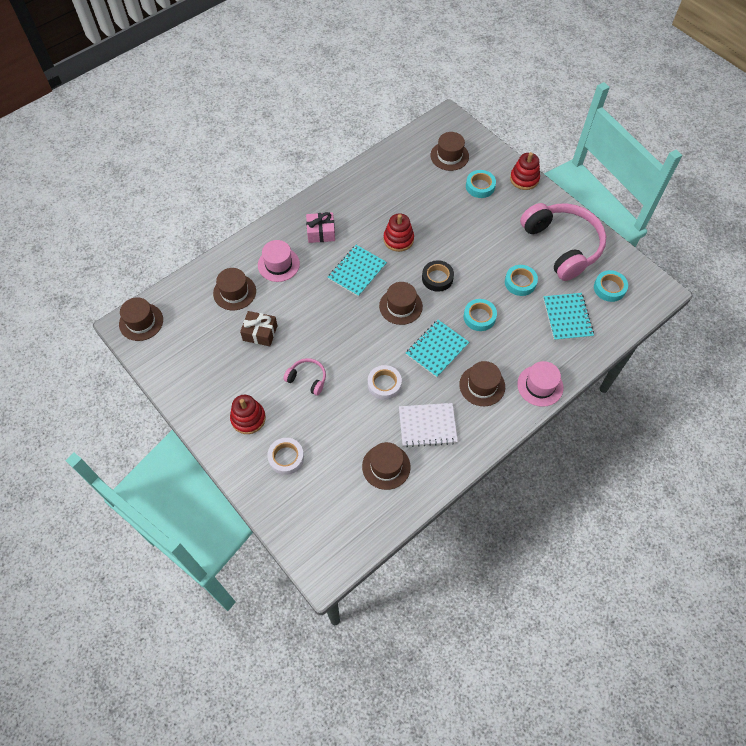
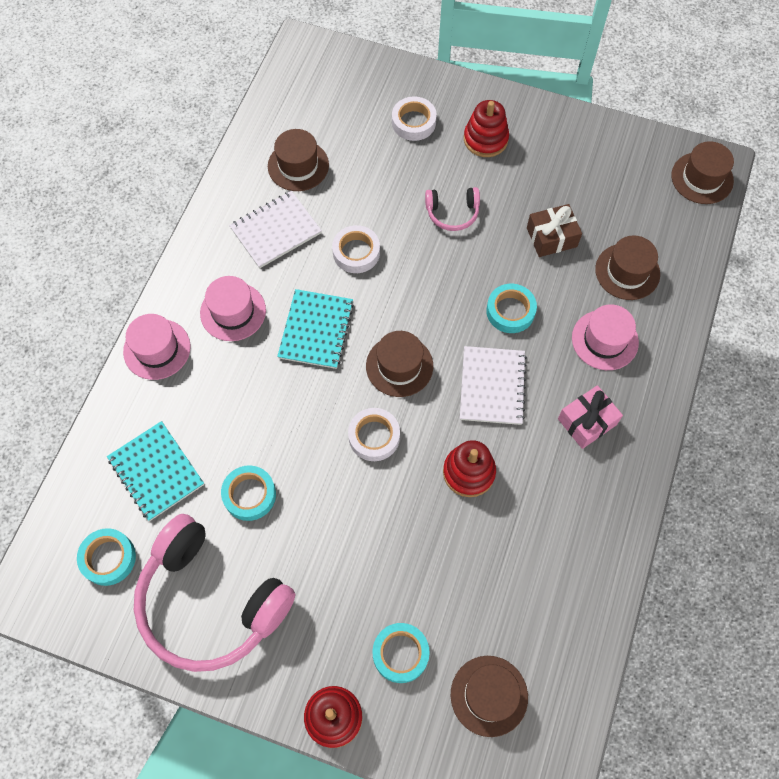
camera: 150 degrees right, 5 degrees up
turquoise notebook [328,245,387,297] -> white notebook [460,346,527,425]
black tape [422,260,454,292] -> white tape [348,408,400,461]
brown hat [459,361,505,406] -> pink hat [200,276,266,341]
turquoise tape [464,299,497,331] -> turquoise tape moved to [486,284,537,333]

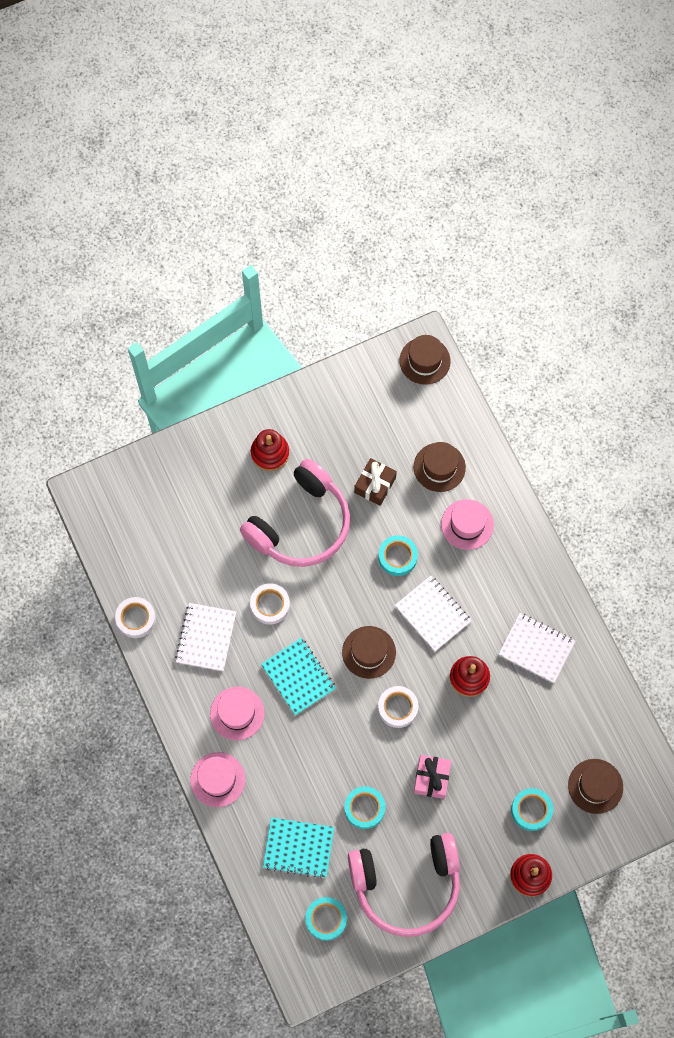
camera: 45 degrees left, 5 degrees up
brown hat [268,129,329,191] -> none
white tape [392,96,437,141] -> white tape moved to [115,597,156,638]
pink headphones [425,187,480,231] -> pink headphones [240,459,350,567], size x2.26
pink gift [558,385,623,449] -> pink gift moved to [414,755,451,799]
none -> white notebook [498,613,575,683]

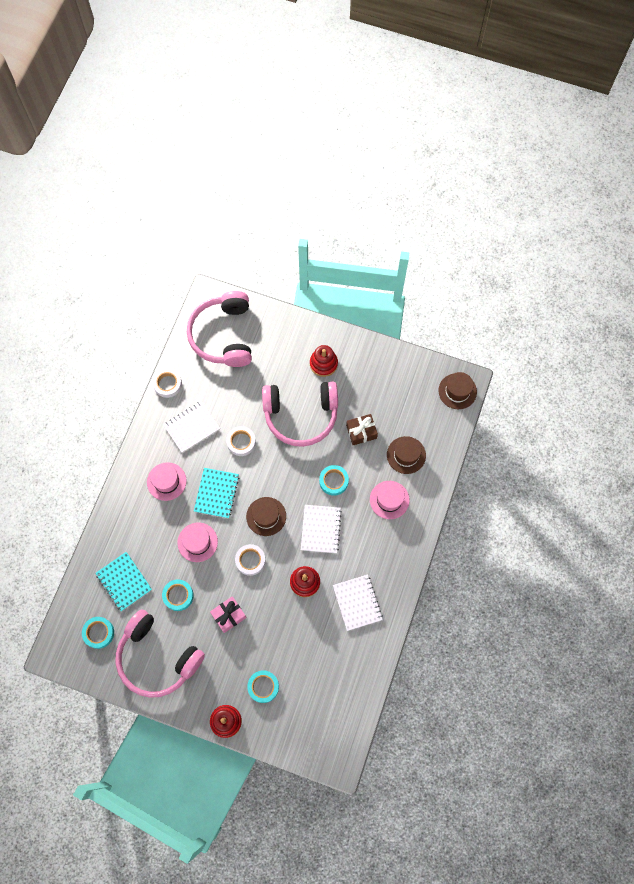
camera: 45 degrees right, 0 degrees up
pink hat [190,752,245,807] -> pink hat moved to [177,522,218,562]
brown hat [568,759,623,814] -> none
none -> pink headphones [187,291,252,367]

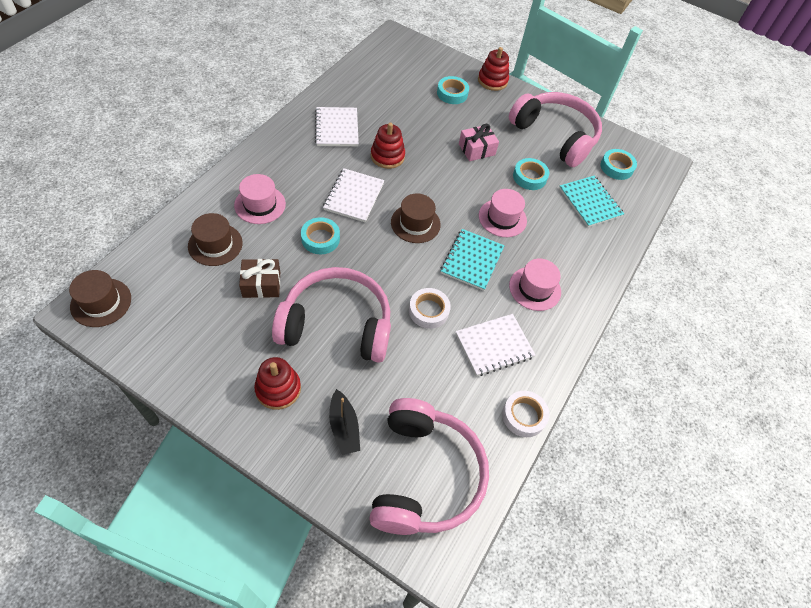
camera: 175 degrees left, 15 degrees down
white tape [235,544,266,576] -> none
none -> black boat [329,389,360,455]

